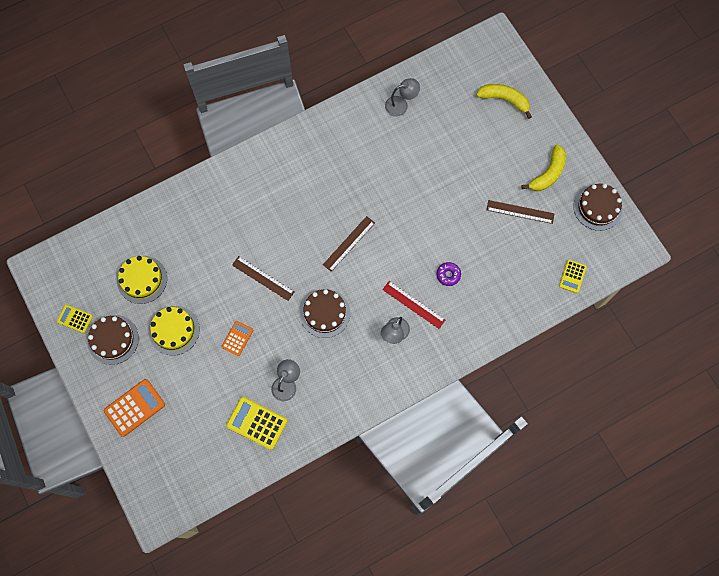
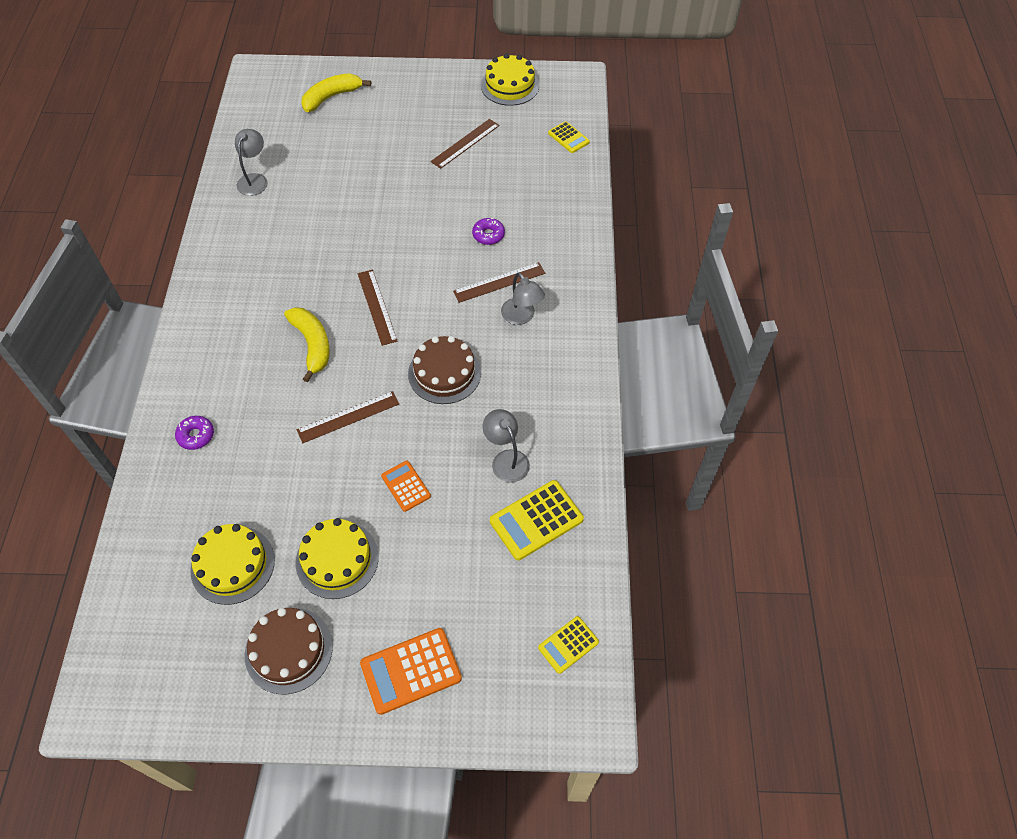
camera: 60 degrees left, 15 degrees down
yellow calculator [57,304,93,333] -> yellow calculator moved to [538,616,599,674]
orange calculator [104,379,165,437] -> orange calculator turned 105 degrees counterclockwise [360,628,462,715]
red ruler [382,281,445,329] -> brown ruler [453,262,545,303]
yellow banana [521,145,566,191] -> yellow banana moved to [284,307,330,382]
brown cake [574,184,623,231] -> yellow cake [481,53,539,106]
none -> purple donut [175,416,214,450]

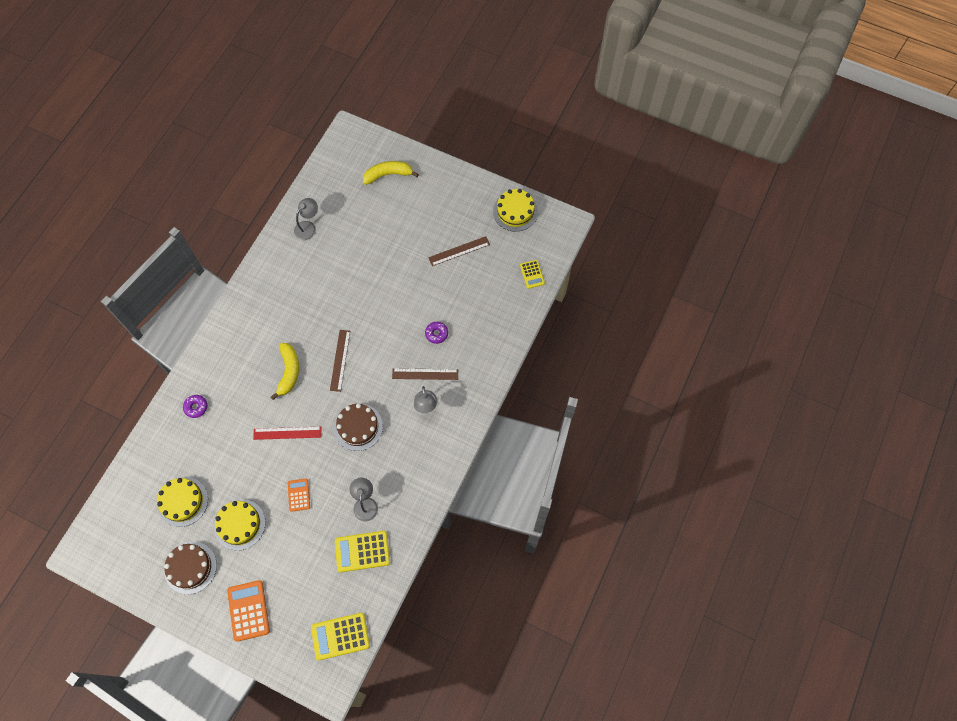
camera: 25 degrees right, 10 degrees up
brown ruler [297,391,399,443] -> red ruler [253,427,321,440]
orange calculator [360,628,462,715] -> orange calculator turned 75 degrees clockwise [227,580,270,641]
yellow calculator [538,616,599,674] -> yellow calculator [311,613,370,660], size x1.65

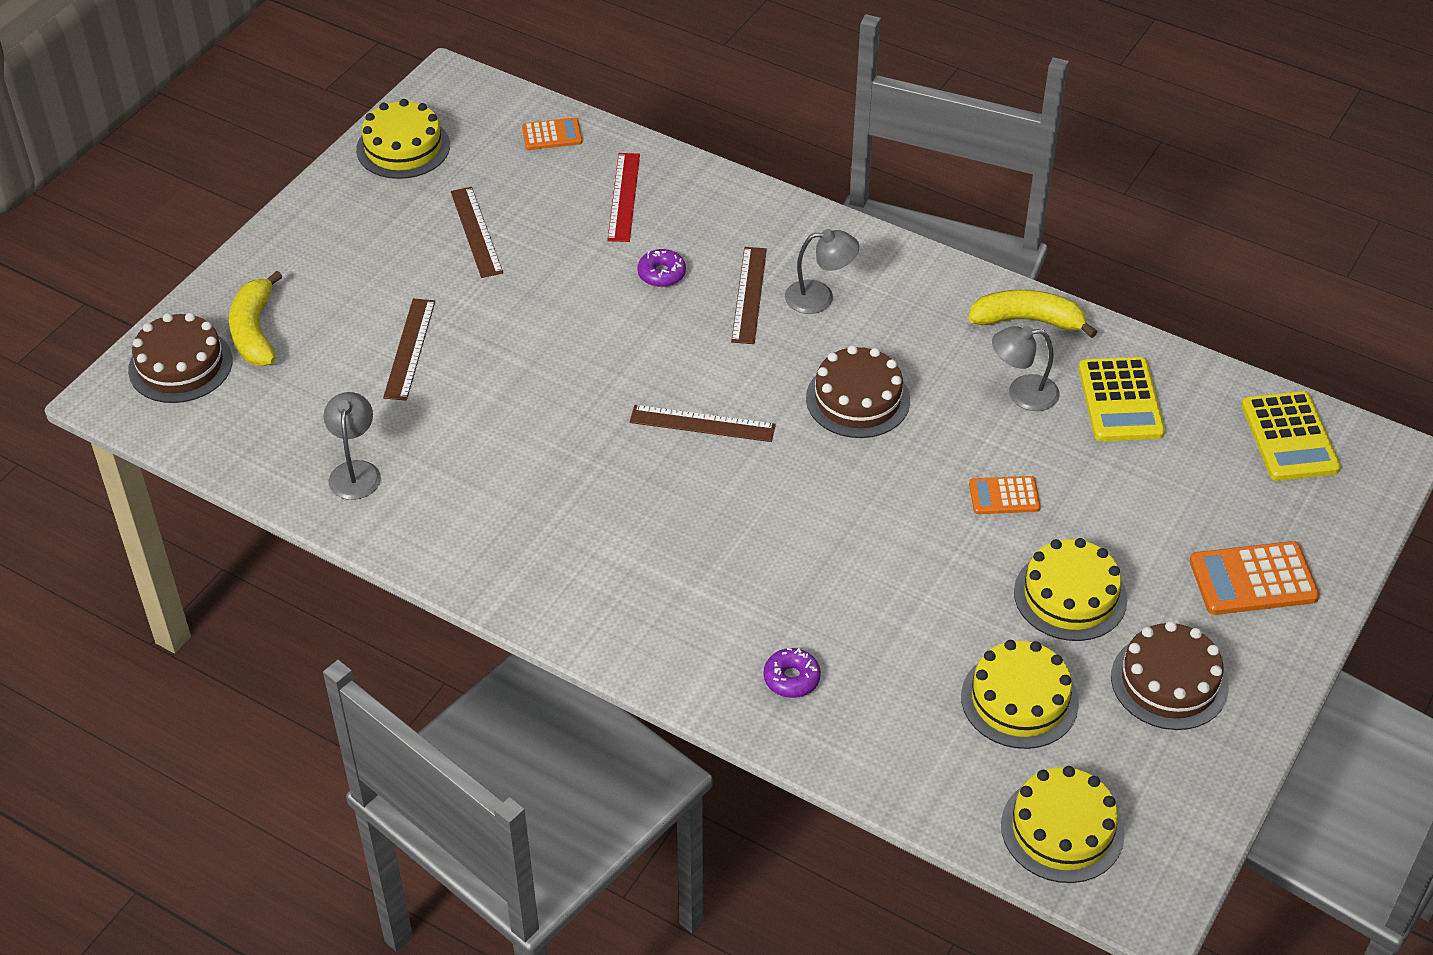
camera: 85 degrees left, 20 degrees down
red ruler [253,427,321,440] -> red ruler moved to [607,153,640,242]
yellow banana [271,343,299,400] -> yellow banana moved to [968,290,1097,338]
grey lamp [294,198,318,240] -> grey lamp turned 45 degrees clockwise [323,392,381,500]
yellow calculator [520,260,545,289] -> orange calculator [522,118,582,150]
none -> brown cake [128,313,233,403]
none -> brown ruler [383,299,435,401]
none -> yellow cake [1001,766,1125,883]

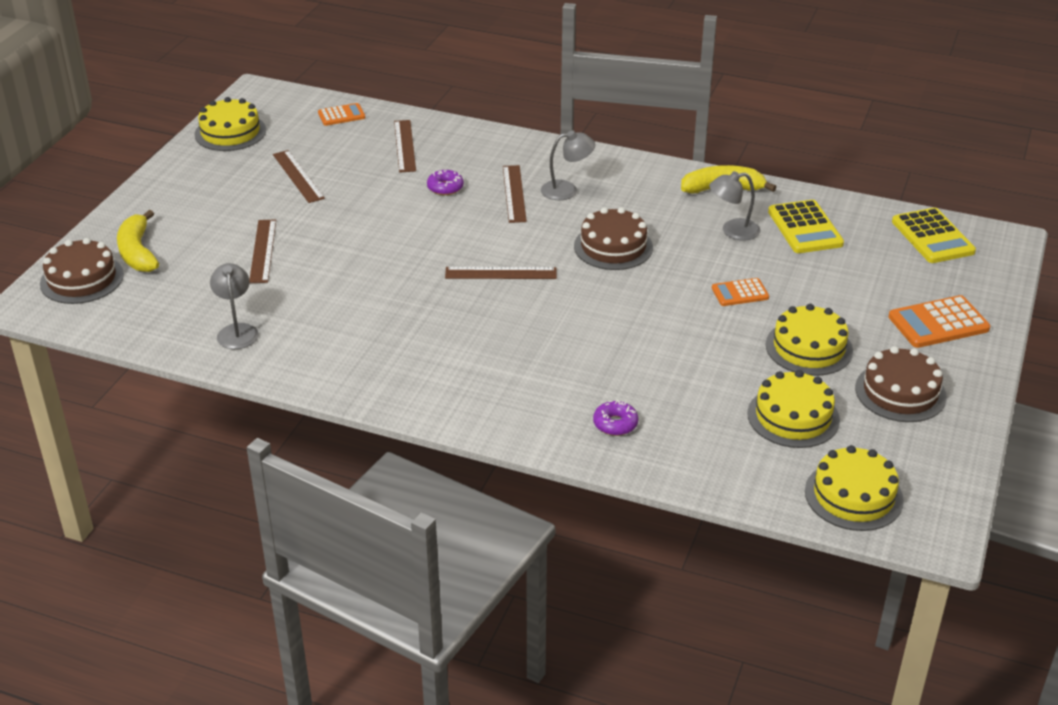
camera: 10 degrees left, 10 degrees down
red ruler [607,153,640,242] -> brown ruler [394,120,416,172]

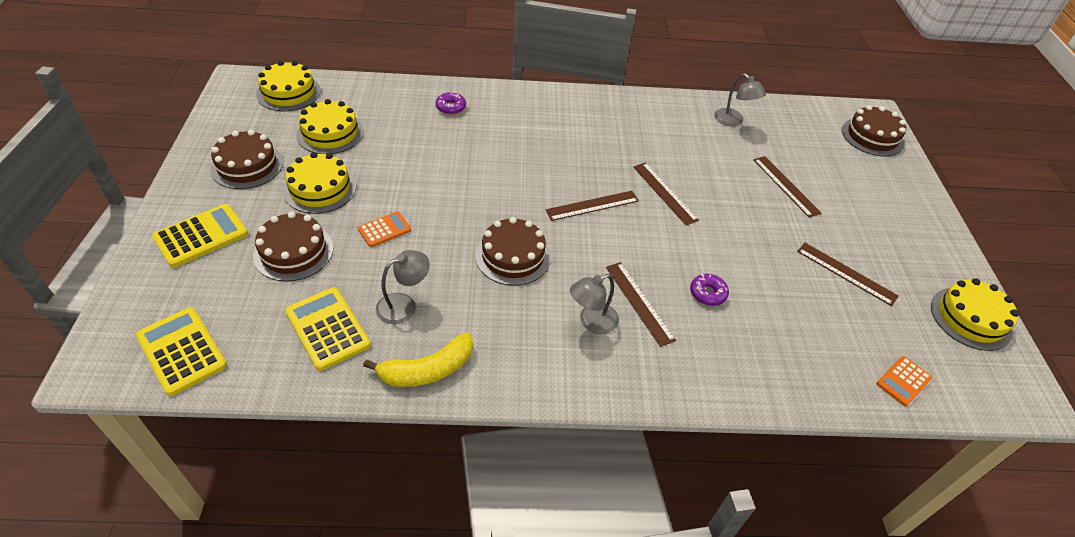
camera: 155 degrees right, 10 degrees up
yellow banana [117,210,159,272] -> none
brown ruler [394,120,416,172] -> brown ruler moved to [633,162,699,225]
orange calculator [889,295,990,348] -> yellow calculator [152,204,248,268]
none -> brown cake [253,212,333,282]

